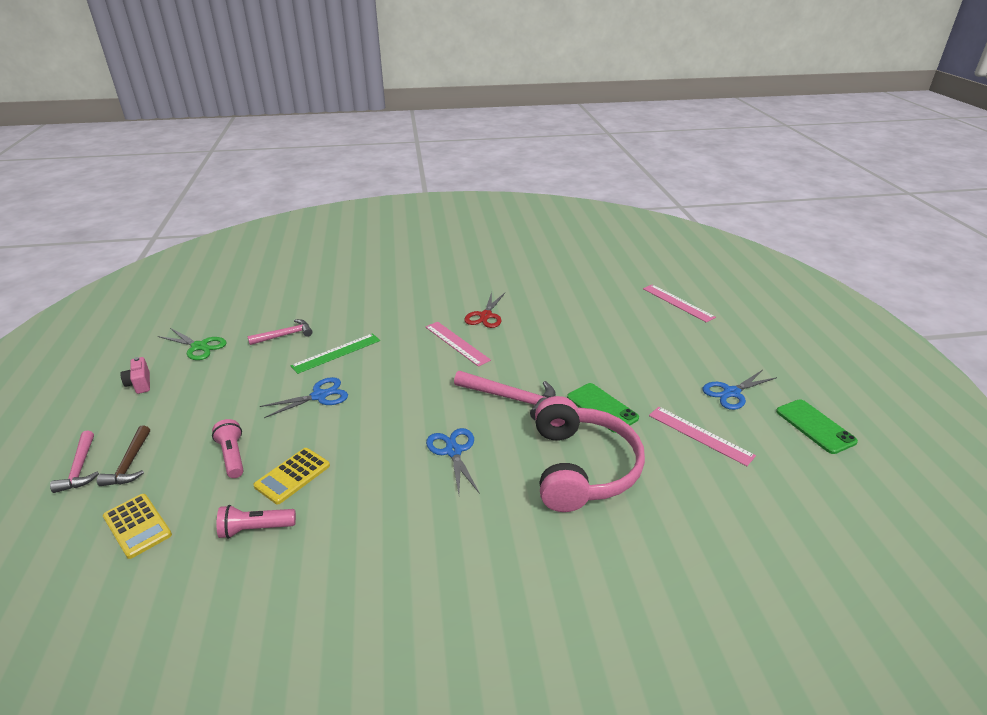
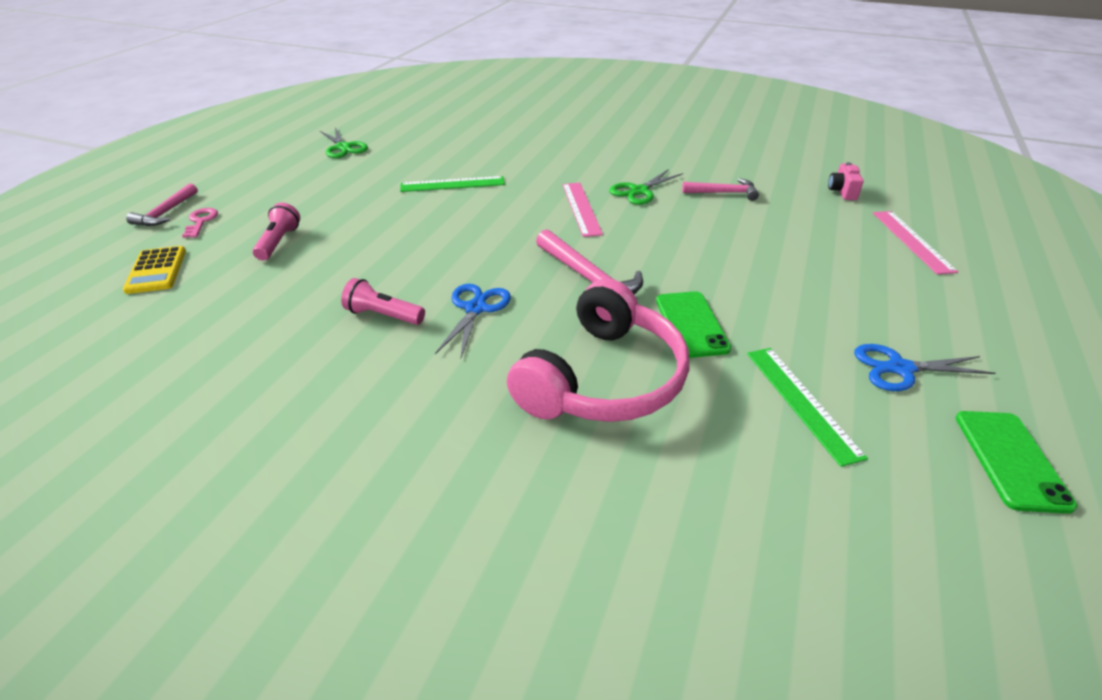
camera: 30 degrees right, 5 degrees up
brown hammer [97,425,150,486] -> pink key [182,208,218,238]
pink camera [120,357,150,394] -> pink camera moved to [828,162,864,200]
pink flashlight [217,505,296,539] -> pink flashlight moved to [341,278,425,325]
pink hammer [247,319,313,345] -> pink hammer moved to [682,178,759,201]
yellow calculator [253,448,330,504] -> none
blue scissors [260,377,348,418] -> none
red scissors [464,292,505,328] -> green scissors [609,169,683,205]
pink ruler [649,407,756,466] -> green ruler [747,348,868,467]

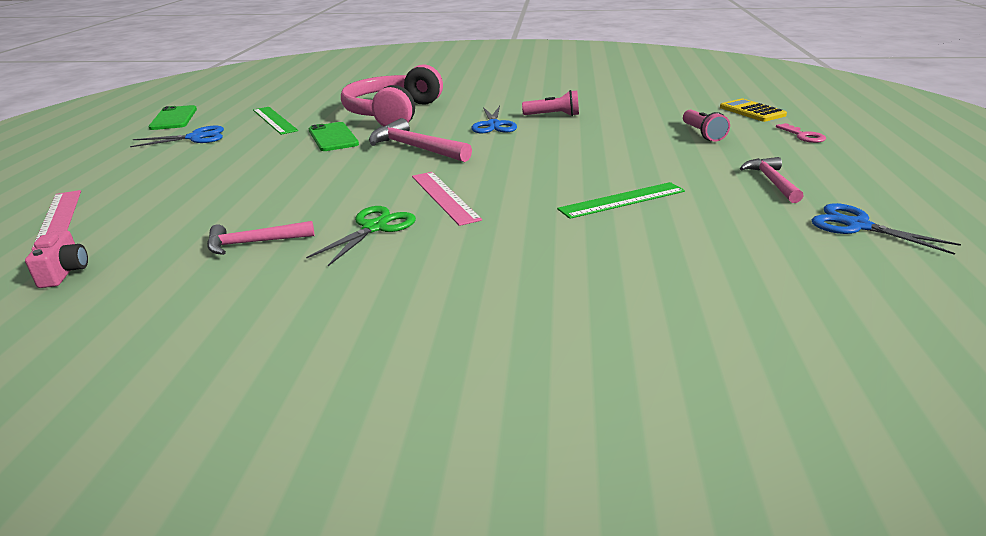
camera: 165 degrees right, 10 degrees down
pink hammer [126,183,198,226] -> pink hammer moved to [740,157,803,203]
green scissors [320,128,368,158] -> blue scissors [812,203,961,255]

